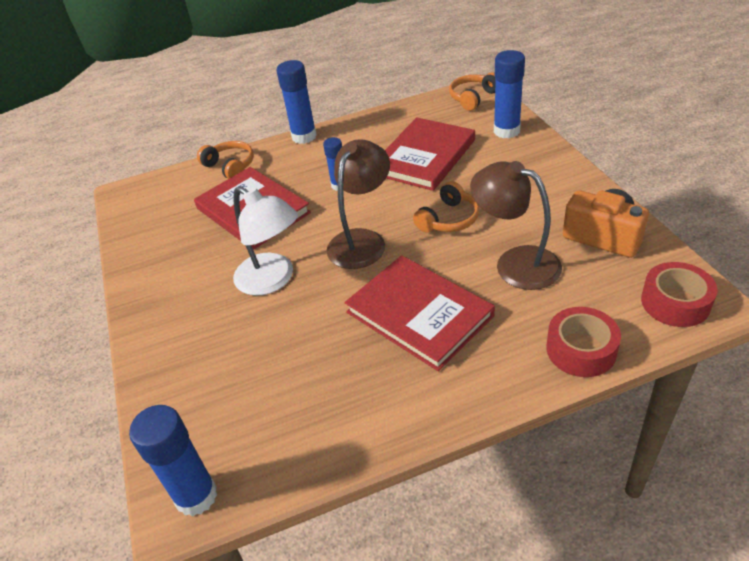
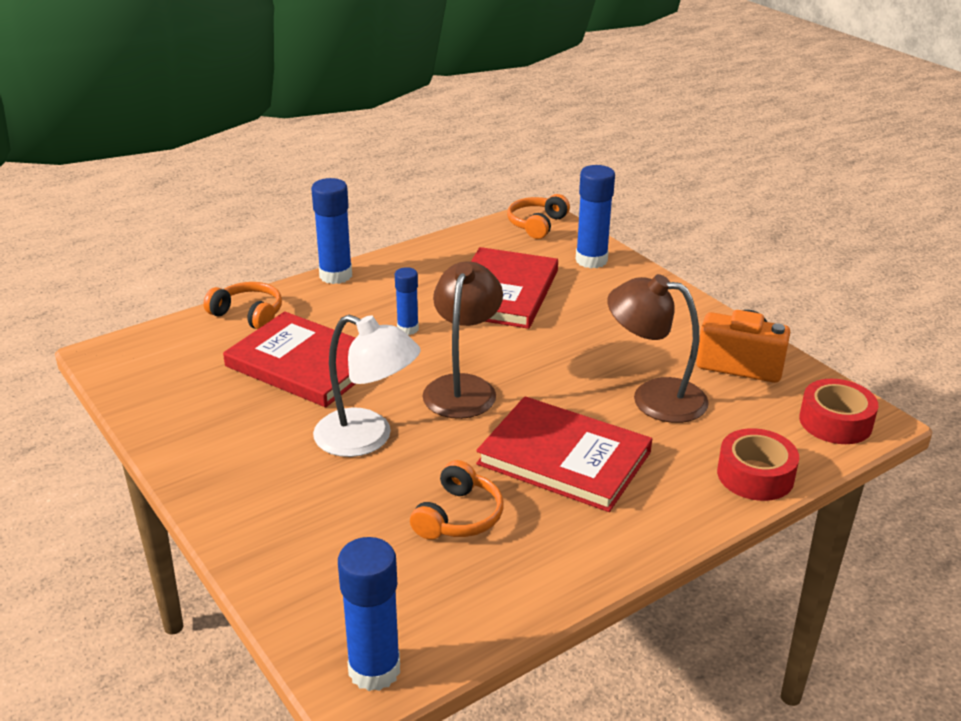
camera: 20 degrees left, 10 degrees down
orange headphones [413,181,479,232] -> orange headphones moved to [410,460,503,540]

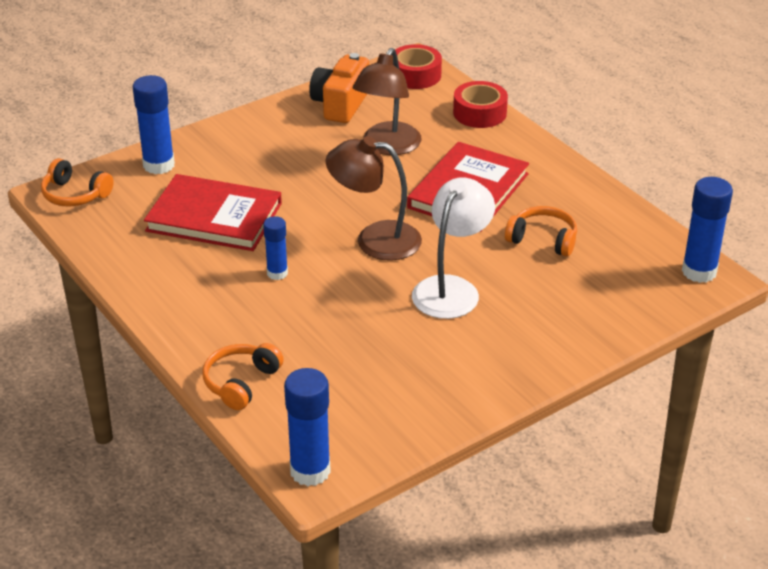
camera: 90 degrees left, 5 degrees up
red book [223,311,355,407] -> none
blue glue stick [311,178,352,284] -> blue glue stick moved to [284,368,331,486]

